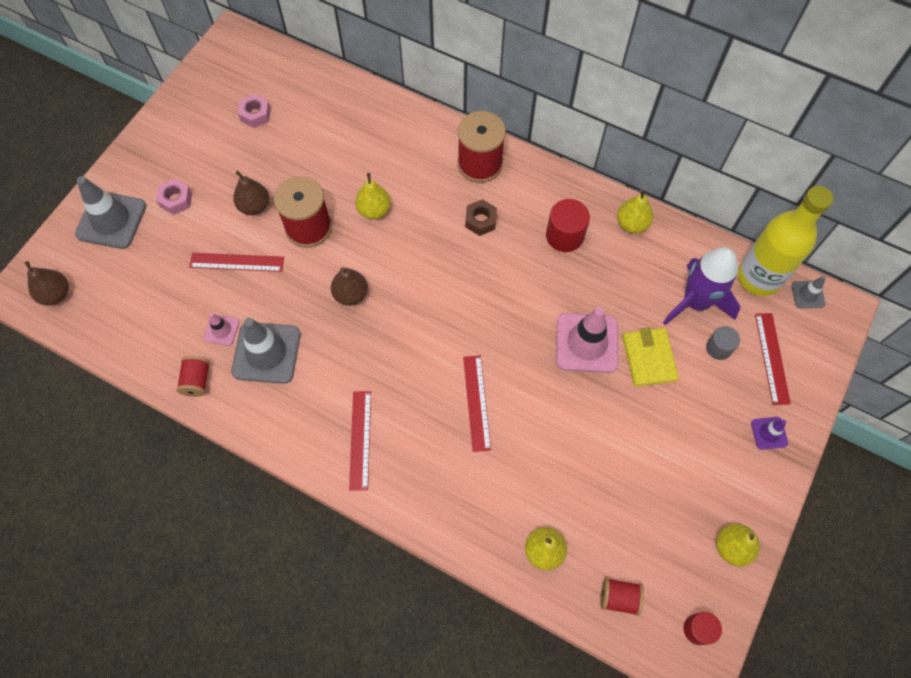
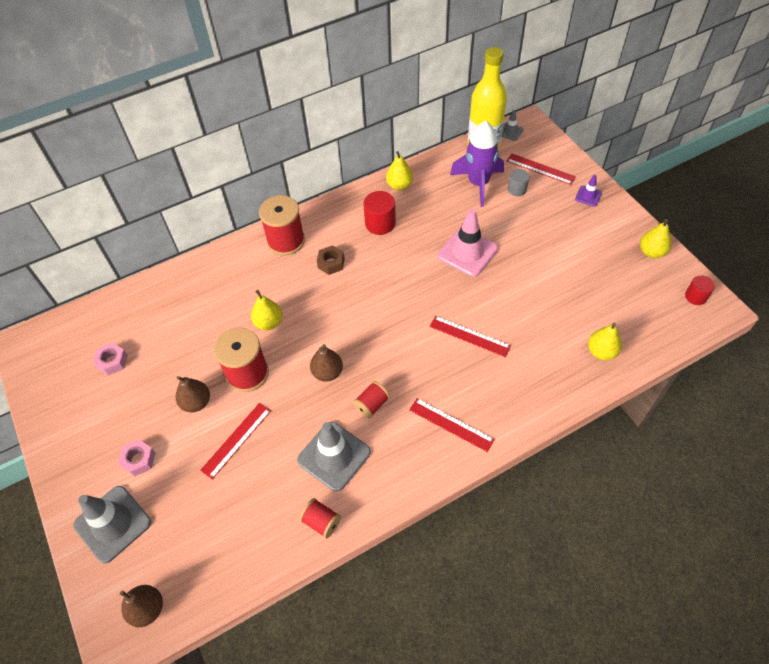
camera: 55 degrees left, 10 degrees down
pink traffic cone [204,313,239,346] -> none
red spool [600,578,644,616] -> red spool moved to [353,381,390,418]
yellow wallet [622,327,679,387] -> none

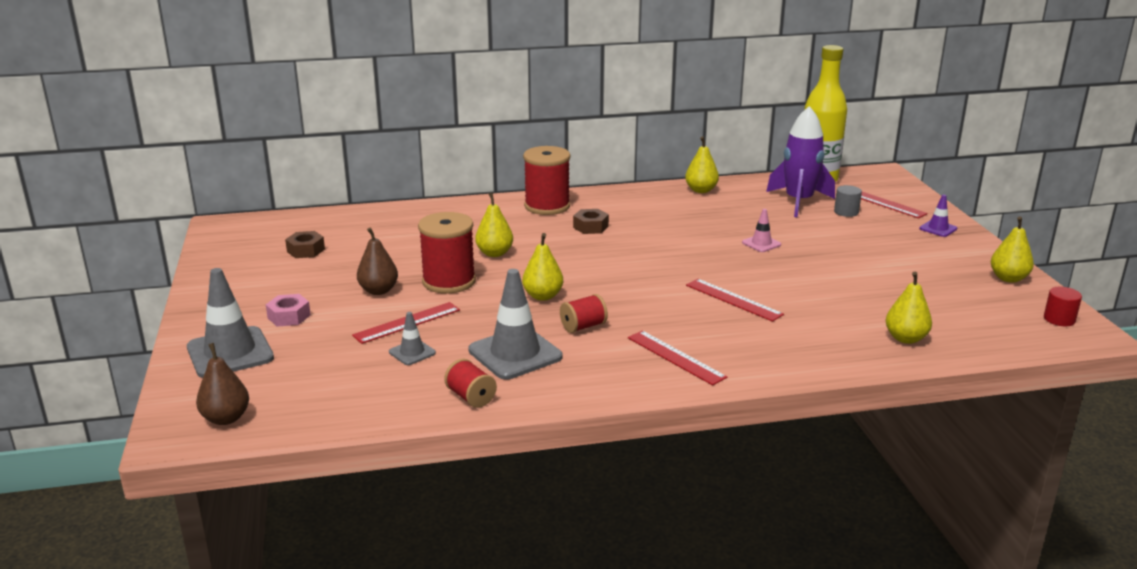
camera: 15 degrees right, 30 degrees down
pink nut [93,342,128,376] -> brown nut [285,231,325,258]
brown pear [310,344,343,382] -> yellow pear [522,233,563,301]
red cylinder [363,191,396,235] -> none
pink traffic cone [437,209,498,277] -> pink traffic cone [742,209,781,252], size x0.49
grey traffic cone [502,110,524,141] -> grey traffic cone moved to [389,312,436,365]

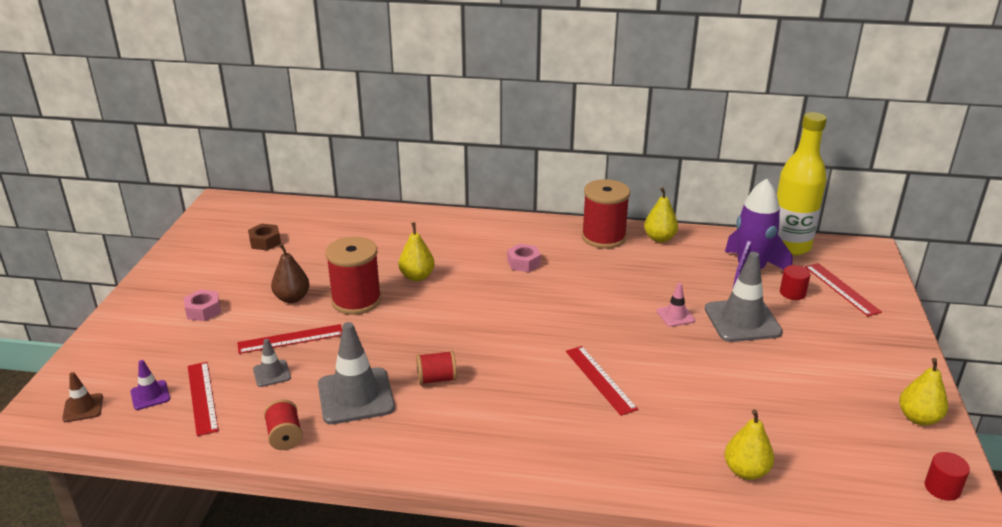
camera: 20 degrees right, 5 degrees up
grey traffic cone [187,268,274,378] -> grey traffic cone moved to [705,252,783,342]
brown pear [196,343,249,425] -> brown traffic cone [62,372,103,422]
yellow pear [522,233,563,301] -> none
red spool [523,146,570,215] -> red spool moved to [582,179,630,249]
brown nut [573,209,609,234] -> pink nut [507,244,541,272]
red ruler [628,331,727,385] -> red ruler moved to [188,362,219,436]
grey cylinder [834,185,862,217] -> red cylinder [780,265,811,300]
purple traffic cone [919,194,957,237] -> purple traffic cone moved to [130,360,170,410]

